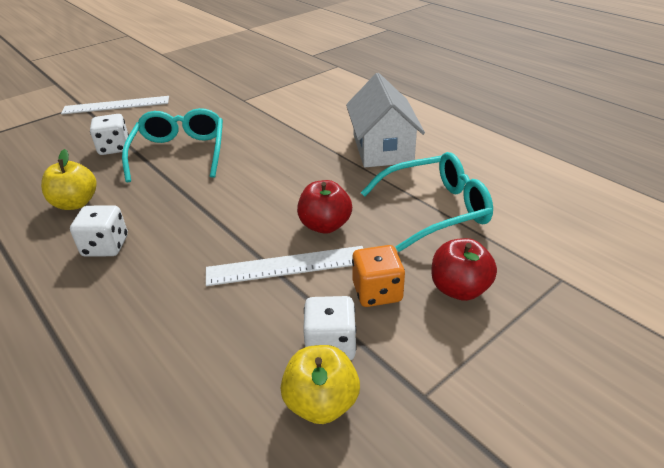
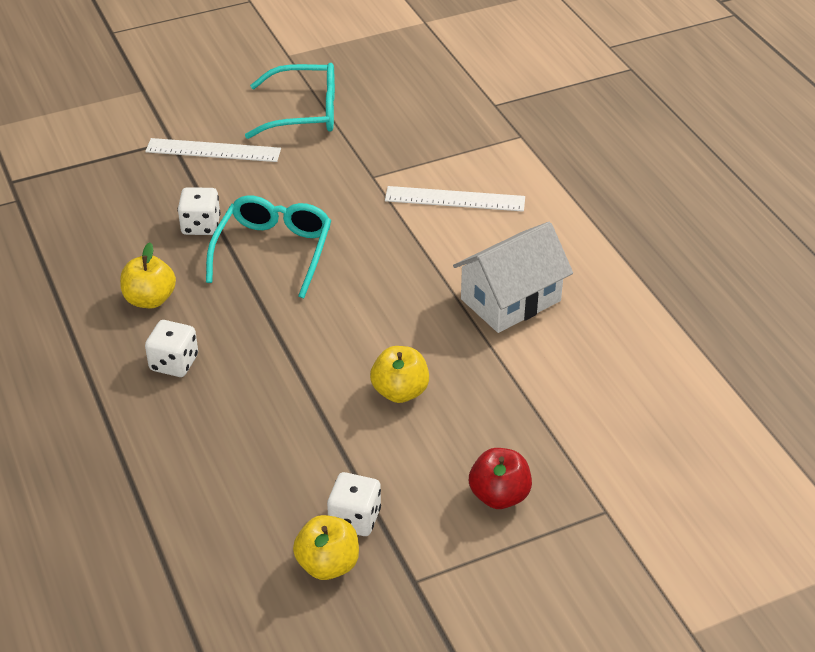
camera: 15 degrees right, 5 degrees up
white ruler [206,246,363,286] -> white ruler moved to [385,186,525,212]
red apple [297,180,352,234] -> yellow apple [370,346,429,403]
white house [346,73,425,167] -> white house turned 45 degrees clockwise [453,222,573,333]
orange dice [352,245,405,307] -> none
turquoise glasses [361,152,493,252] -> turquoise glasses moved to [245,63,335,139]

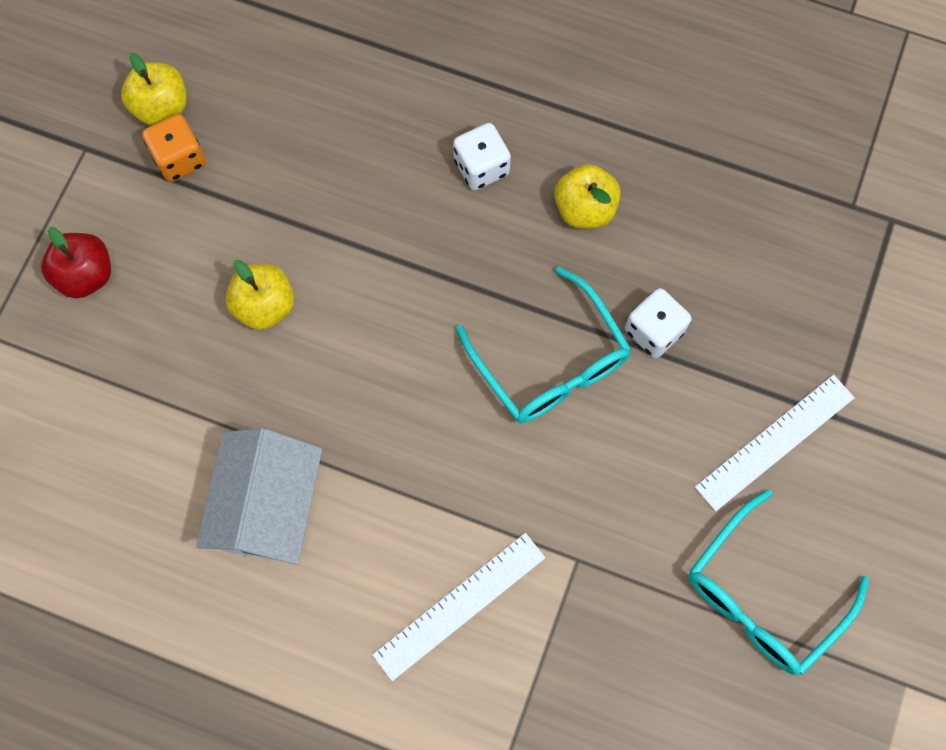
camera: 135 degrees right, 30 degrees up
white dice [327,472,381,536] -> orange dice [142,114,206,182]

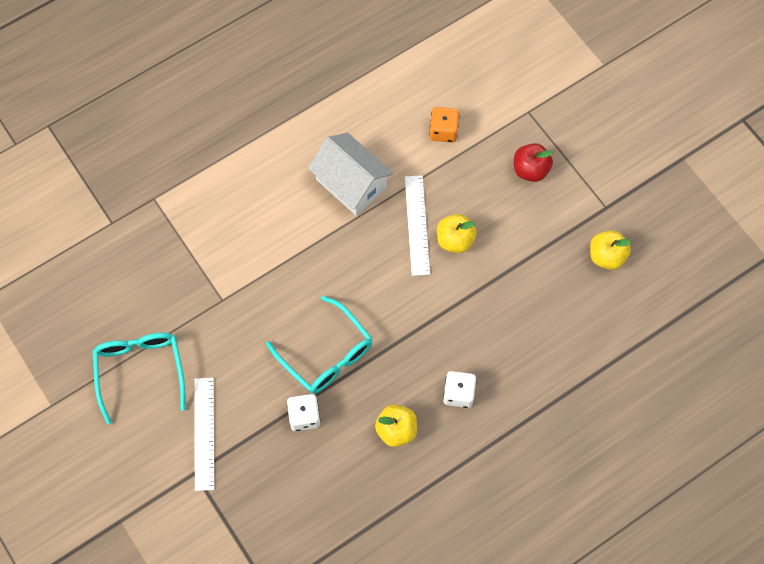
camera: 125 degrees right, 5 degrees down
orange dice [142,114,206,182] -> orange dice moved to [429,107,460,143]
white ruler [372,533,545,681] -> white ruler moved to [405,175,430,276]
turquoise glasses [456,266,632,423] -> turquoise glasses turned 135 degrees counterclockwise [266,296,373,394]

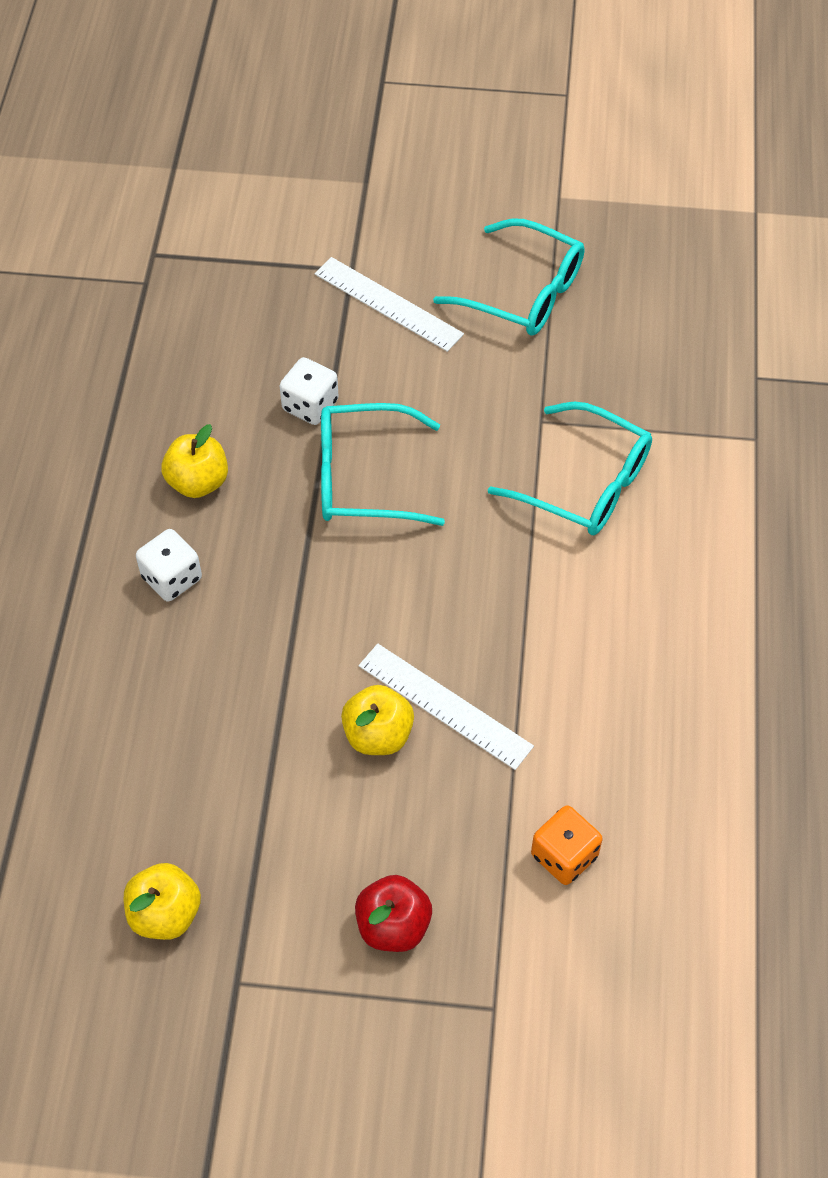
camera: 130 degrees right, 10 degrees down
white house [308,133,394,216] -> none
none -> turquoise glasses [488,401,652,535]

